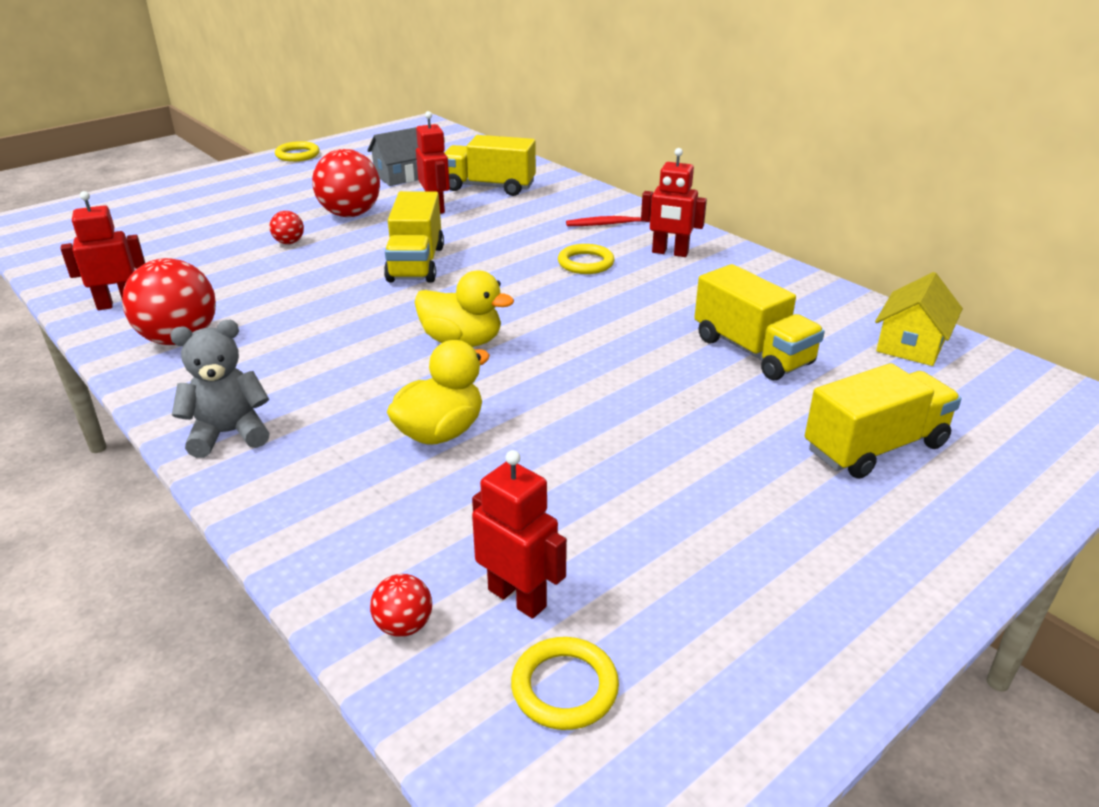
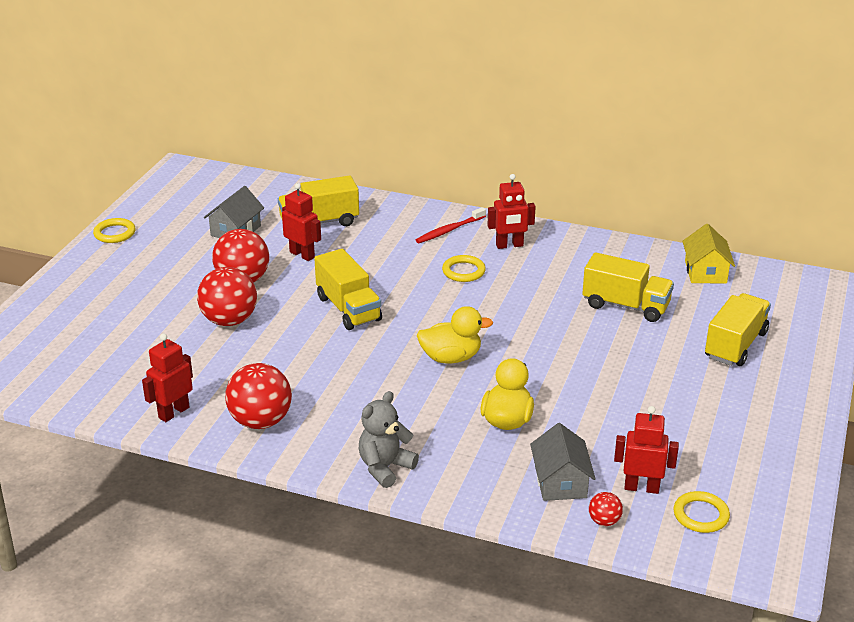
camera: 30 degrees left, 0 degrees up
red ball [270,211,304,244] -> red ball [197,267,257,326], size x2.12
none -> grey house [530,423,596,501]

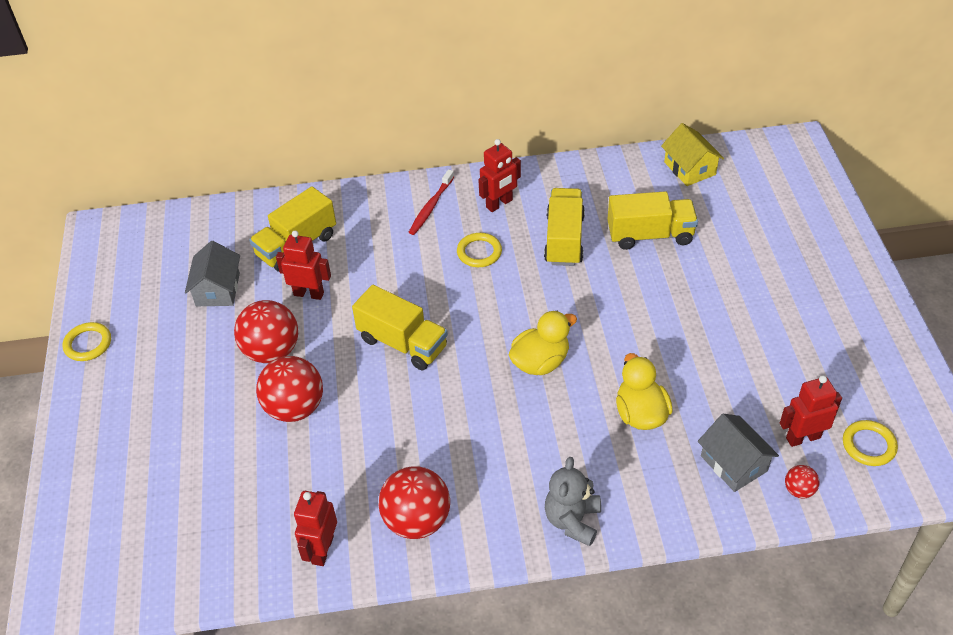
camera: 25 degrees left, 15 degrees up
yellow truck [705,293,771,366] -> yellow truck moved to [544,188,585,266]

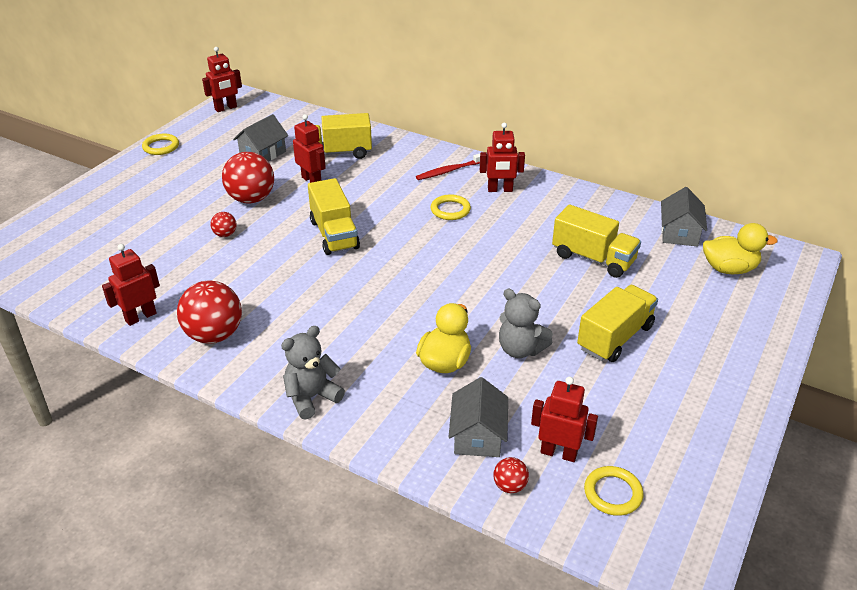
camera: 35 degrees right, 10 degrees down
red ball [256,356,323,422] -> red ball [211,212,236,237], size x0.47
yellow duck [509,311,577,375] -> yellow duck moved to [703,223,778,274]
yellow truck [544,188,585,266] -> yellow truck moved to [577,285,658,362]
yellow house [661,123,724,186] -> grey house [661,187,707,247]
none -> red robot [202,47,242,112]
none -> grey teddy bear [499,289,553,358]

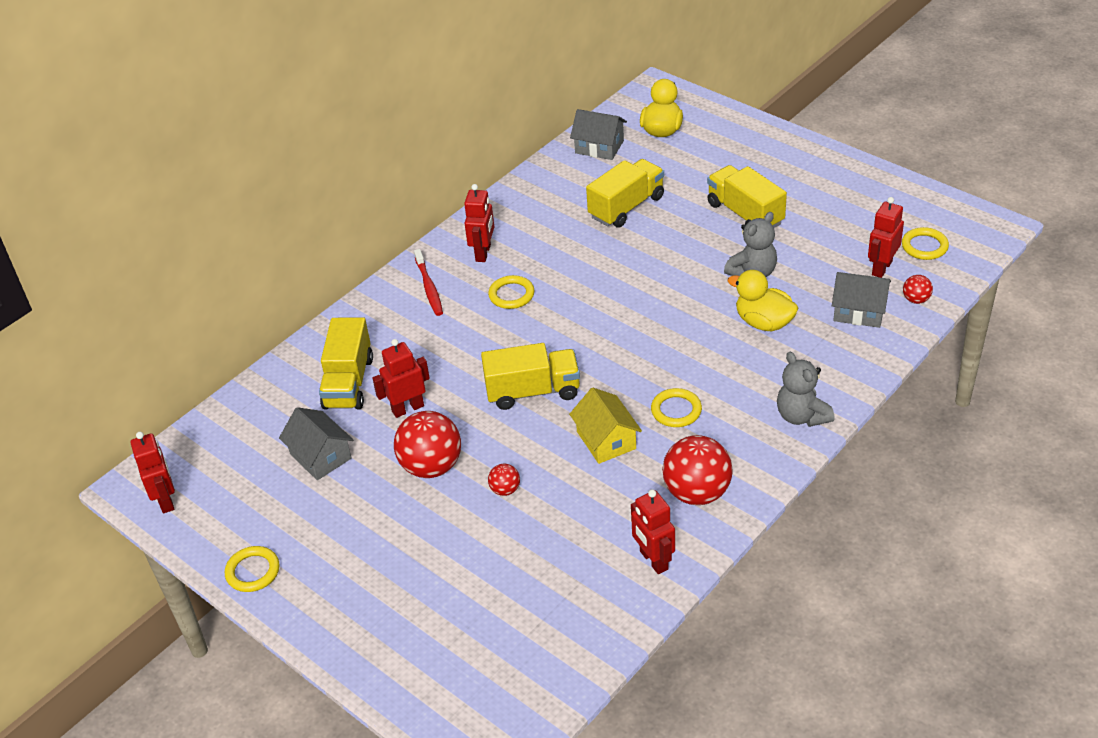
camera: 75 degrees left, 5 degrees up
none -> yellow house [569,388,642,464]
none -> yellow ring [651,388,702,427]

